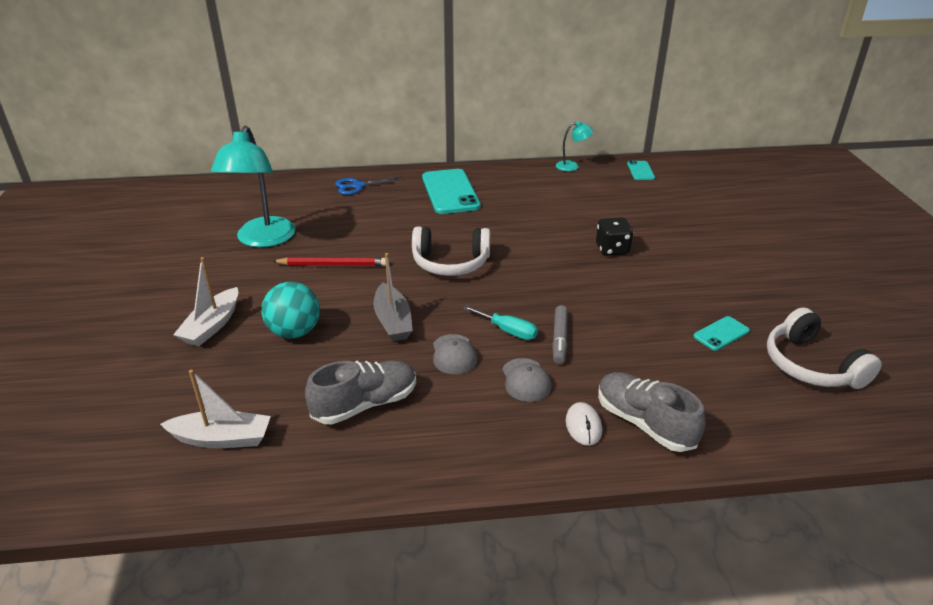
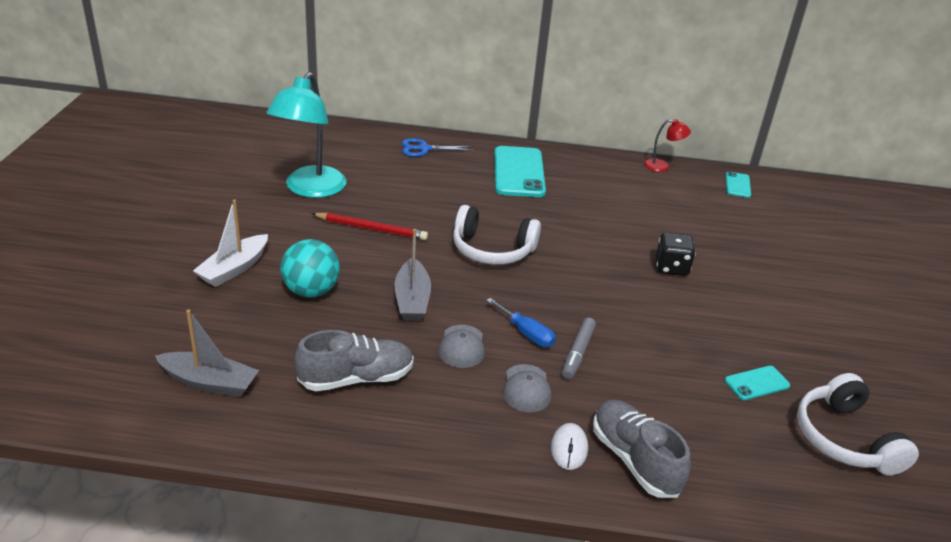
camera: 10 degrees right, 0 degrees up
white boat [160,370,271,448] -> grey boat [155,310,259,397]
turquoise screwdriver [463,306,538,340] -> blue screwdriver [486,298,556,347]
turquoise lamp [556,121,593,171] -> red lamp [644,119,691,172]

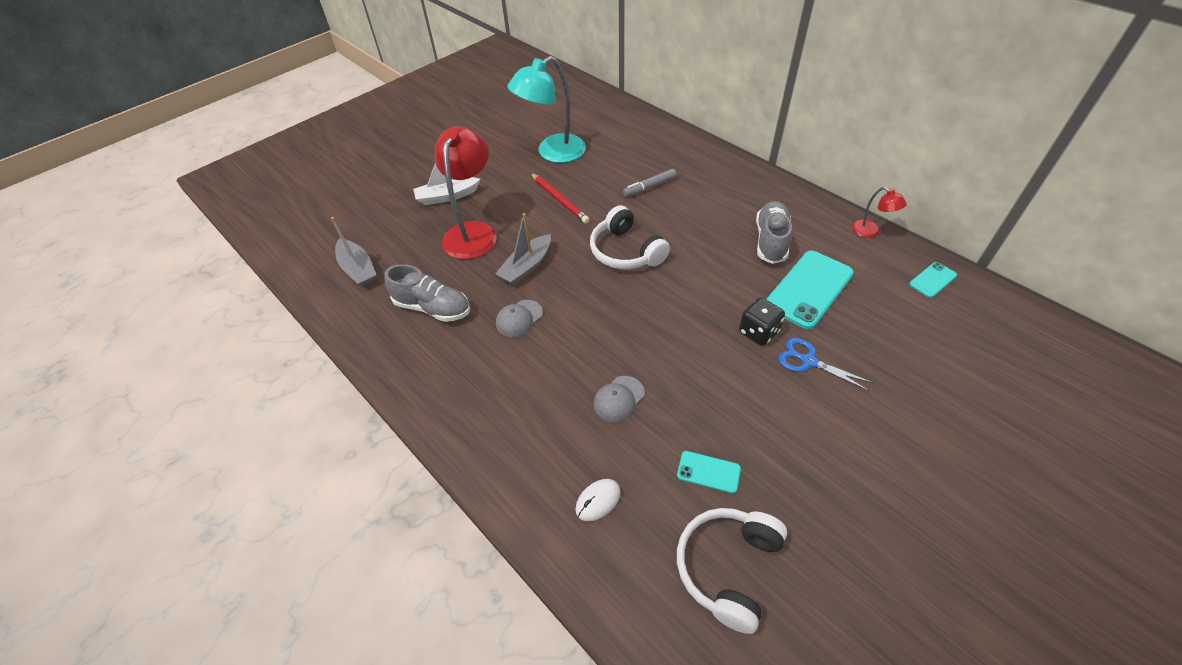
camera: 45 degrees right, 15 degrees up
turquoise ball [281,239,340,297] -> red lamp [435,126,497,259]
blue scissors [402,138,475,157] -> blue scissors moved to [778,338,873,391]
blue screwdriver [486,298,556,347] -> none
turquoise phone [494,146,546,197] -> turquoise phone moved to [766,251,854,329]
grey cap [503,364,551,412] -> grey cap moved to [594,376,644,422]
white mouse [551,423,588,470] -> white mouse moved to [575,479,621,521]
grey marker [562,318,596,379] -> grey marker moved to [623,169,677,197]
grey shoe [593,400,691,498] -> grey shoe moved to [756,201,792,264]

